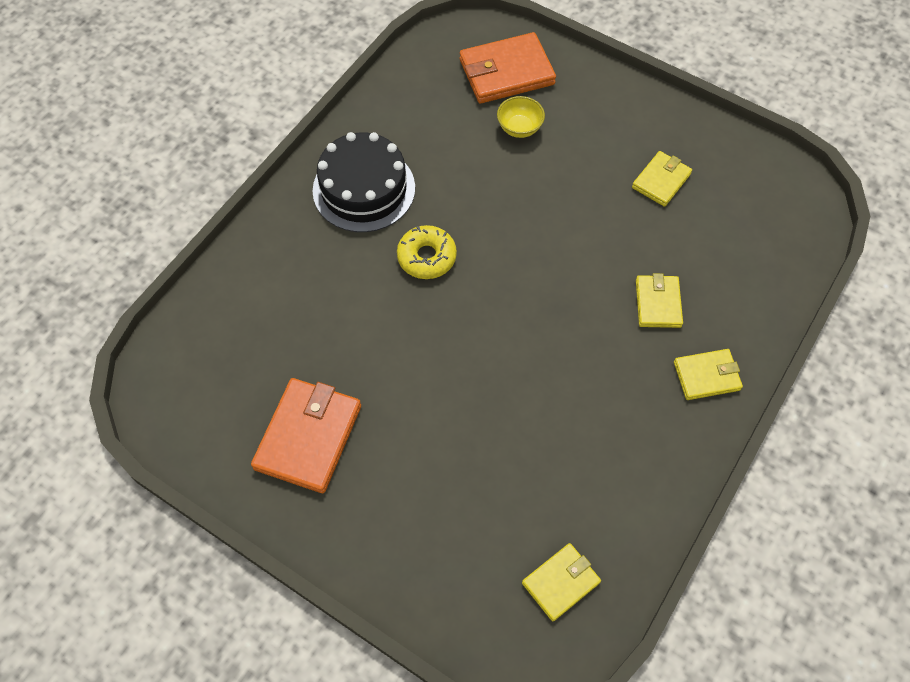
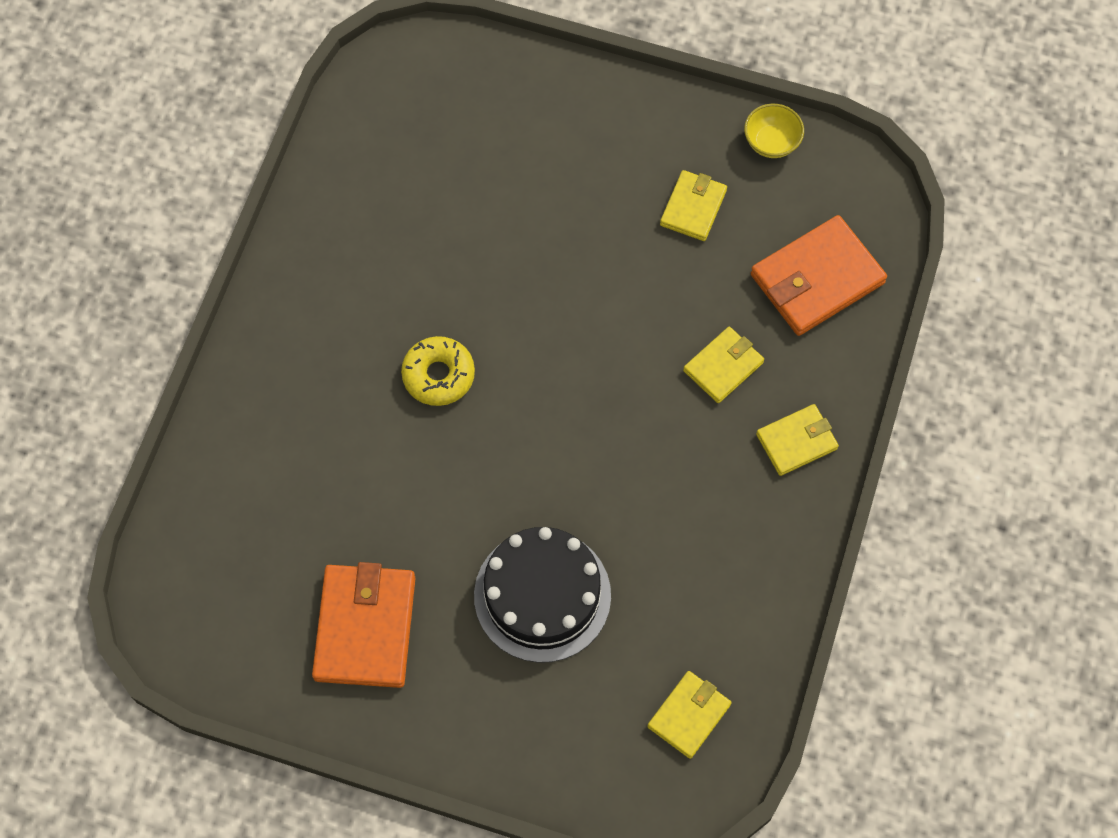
camera: 15 degrees left, 5 degrees up
black cake [312,132,415,232] -> black cake moved to [474,527,611,663]
orange wallet [460,32,556,104] -> orange wallet moved to [751,215,887,336]
yellow bowl [497,96,545,138] -> yellow bowl moved to [744,104,804,158]
yellow wallet [636,273,683,328] -> yellow wallet turned 60 degrees clockwise [683,327,764,403]

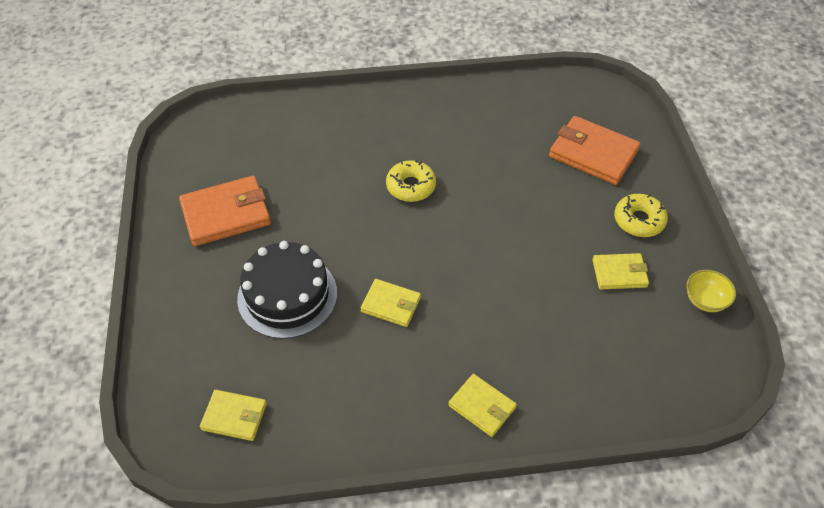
camera: 65 degrees right, 15 degrees down
yellow wallet [683,327,764,403] -> yellow wallet moved to [360,279,421,327]
orange wallet [751,215,887,336] -> orange wallet moved to [549,116,641,185]
none -> yellow donut [614,194,668,237]

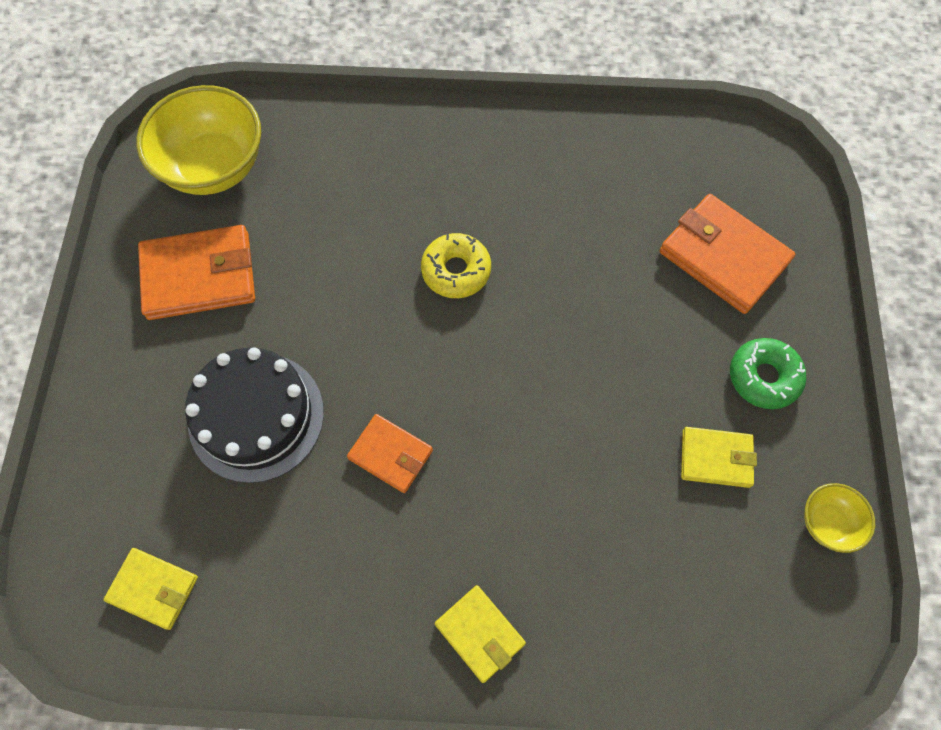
camera: 10 degrees right, 15 degrees up
yellow wallet [360,279,421,327] -> orange wallet [347,414,433,493]
yellow donut [614,194,668,237] -> green donut [730,338,806,409]
none -> yellow bowl [136,85,261,195]

